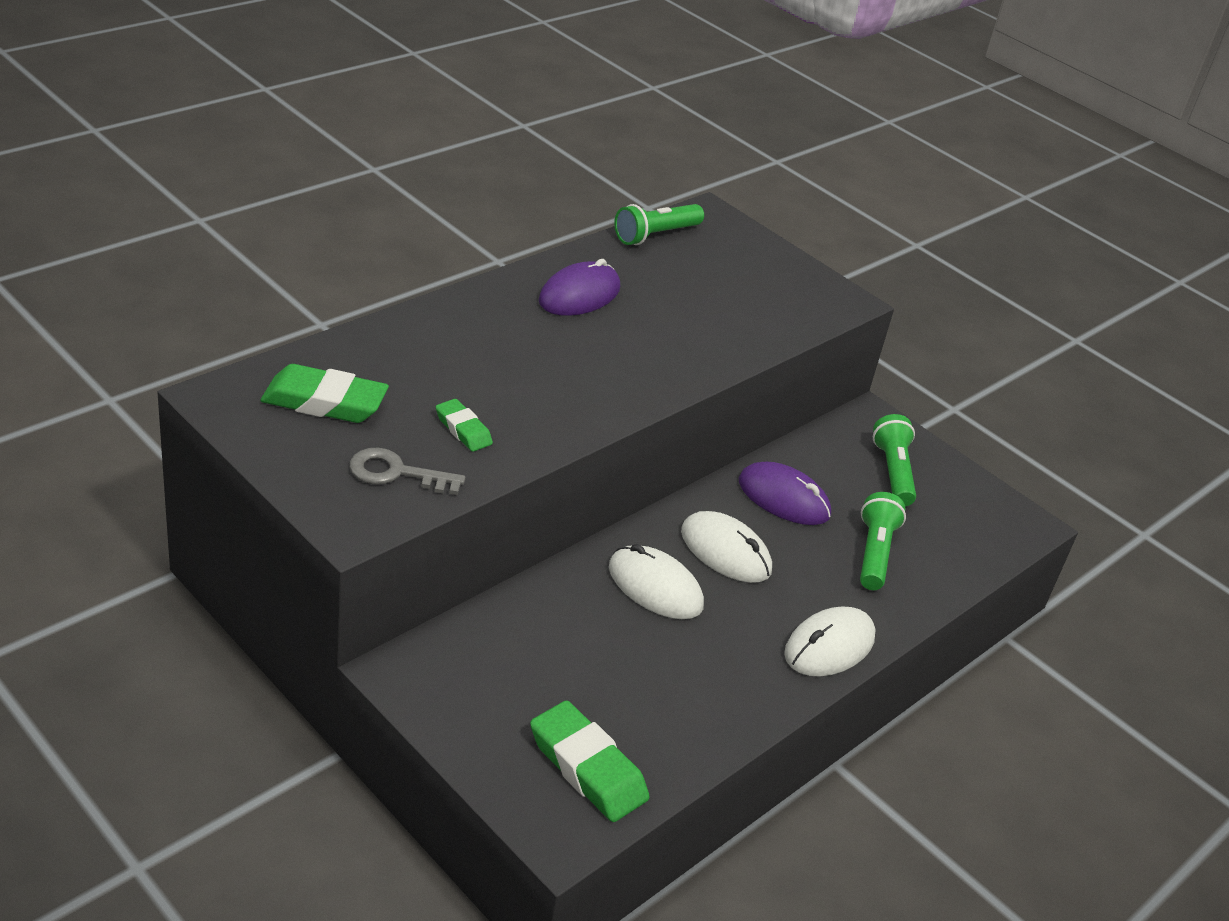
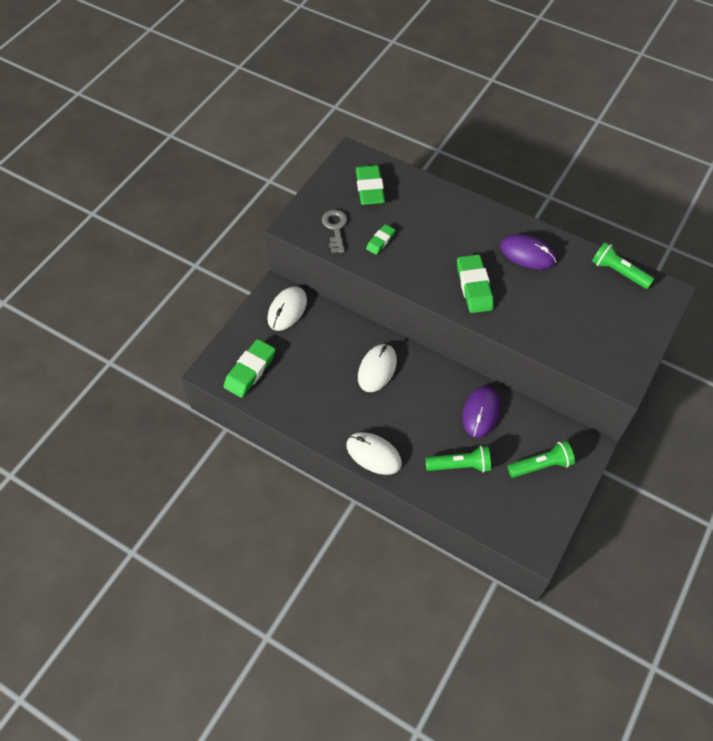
camera: 80 degrees right, 20 degrees up
white mouse [681,511,772,583] -> white mouse moved to [267,286,307,331]
none -> green eraser [457,254,494,313]

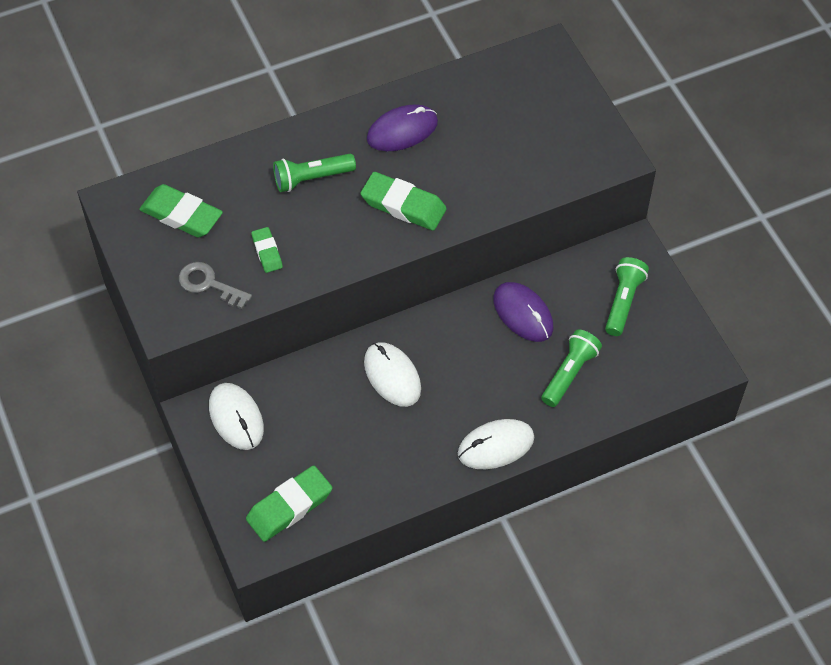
camera: 55 degrees left, 0 degrees up
green eraser [223,339,276,398] -> green eraser turned 75 degrees clockwise [246,466,332,542]
green flashlight [592,242,654,289] -> green flashlight moved to [273,154,356,192]

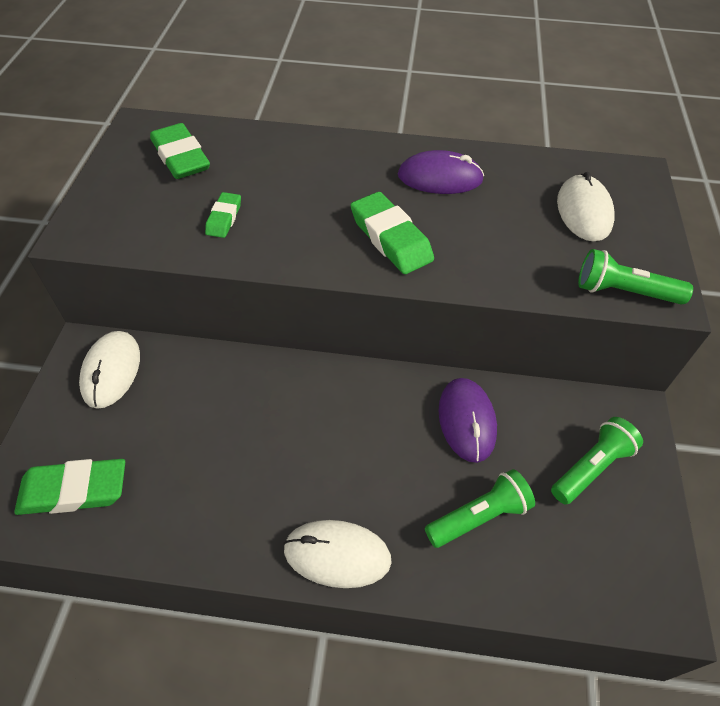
camera: 30 degrees right, 5 degrees down
grey key [179,262,252,309] -> none
green flashlight [273,154,356,192] -> green flashlight moved to [578,249,693,305]
white mouse [364,342,421,407] -> white mouse moved to [557,172,615,241]

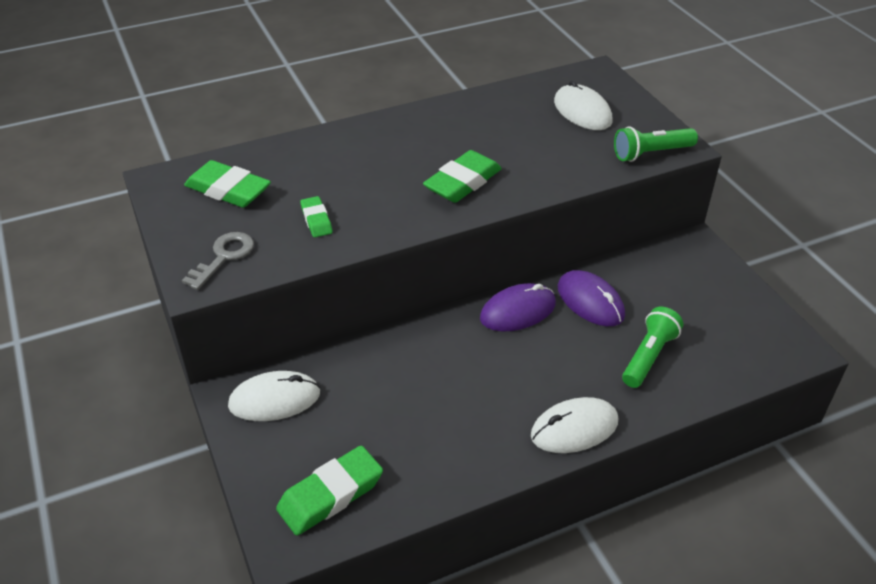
camera: 30 degrees left, 10 degrees down
white mouse [79,331,140,409] -> white mouse turned 75 degrees counterclockwise [228,371,320,421]
green eraser [350,192,434,274] -> green eraser turned 75 degrees counterclockwise [423,150,502,203]
purple mouse [398,150,484,194] -> purple mouse moved to [480,283,556,332]
green flashlight [551,417,643,504] -> none
none -> grey key [182,232,254,290]

